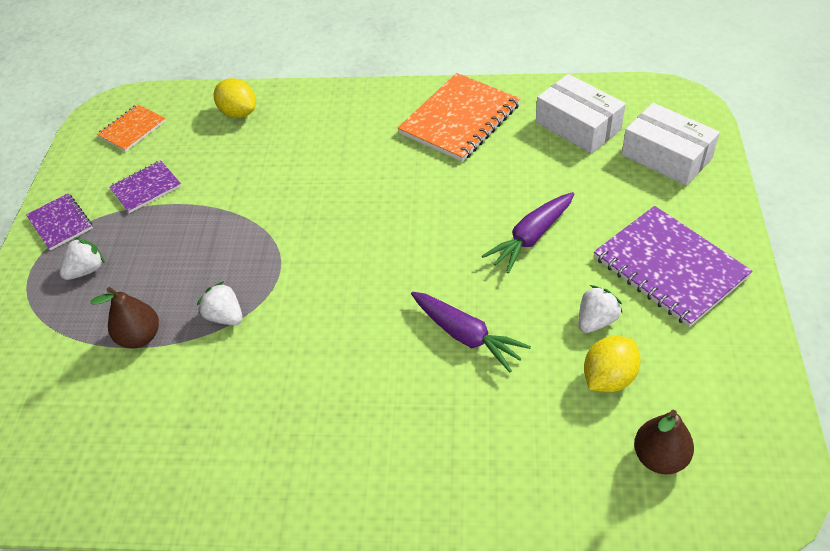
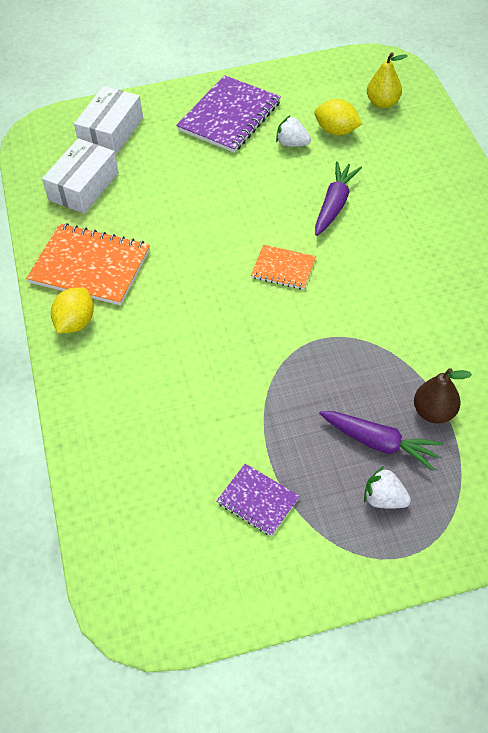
camera: 110 degrees left, 5 degrees up
purple notebook [26,193,93,251] -> none
orange notebook [97,104,166,152] -> orange notebook moved to [251,245,316,290]
white strawberry [197,281,243,325] -> none
yellow lemon [214,78,256,118] -> yellow lemon moved to [51,288,94,333]
purple carrot [482,192,574,273] -> purple carrot moved to [319,411,444,471]
brown pear [634,410,694,474] -> yellow pear [367,52,408,108]

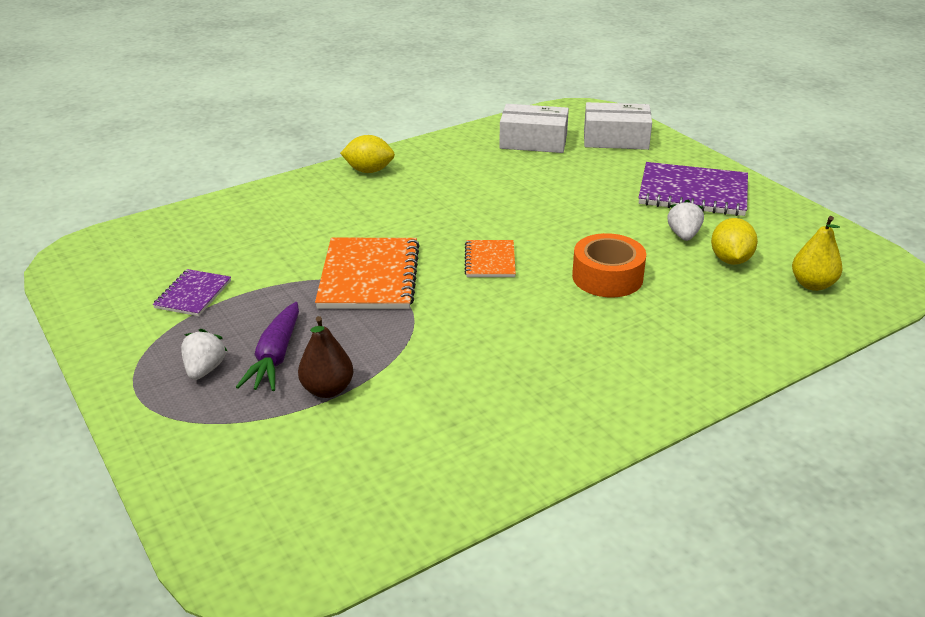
camera: 70 degrees right, 20 degrees down
orange notebook [26,223,150,305] -> orange notebook moved to [315,238,420,309]
purple carrot [315,161,362,236] -> orange tape [572,233,646,297]

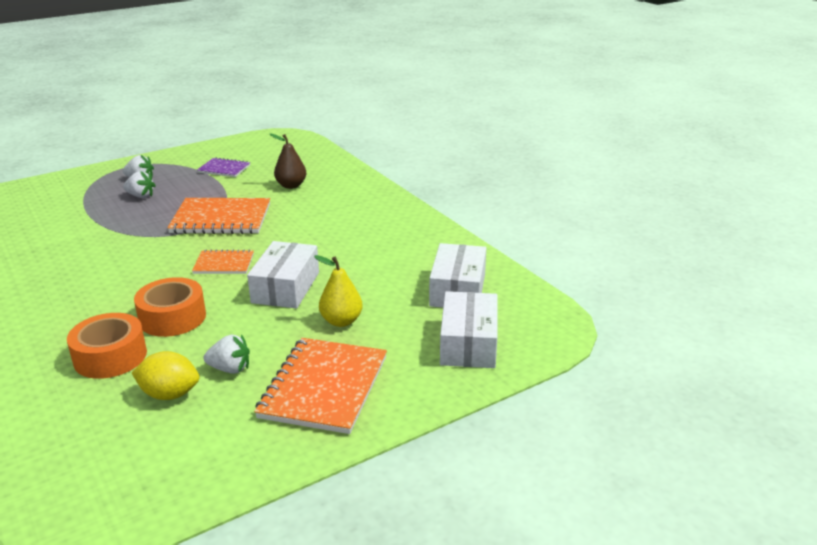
camera: 90 degrees right, 5 degrees down
purple carrot [236,302,299,391] -> white strawberry [123,171,156,198]
brown pear [298,316,354,398] -> brown pear moved to [270,134,306,189]
yellow lemon [340,135,395,173] -> none
purple notebook [638,162,748,216] -> orange notebook [254,338,387,434]
yellow pear [792,216,843,291] -> yellow pear moved to [314,255,363,327]
none -> orange tape [67,313,147,379]
none -> white box [247,241,319,308]

